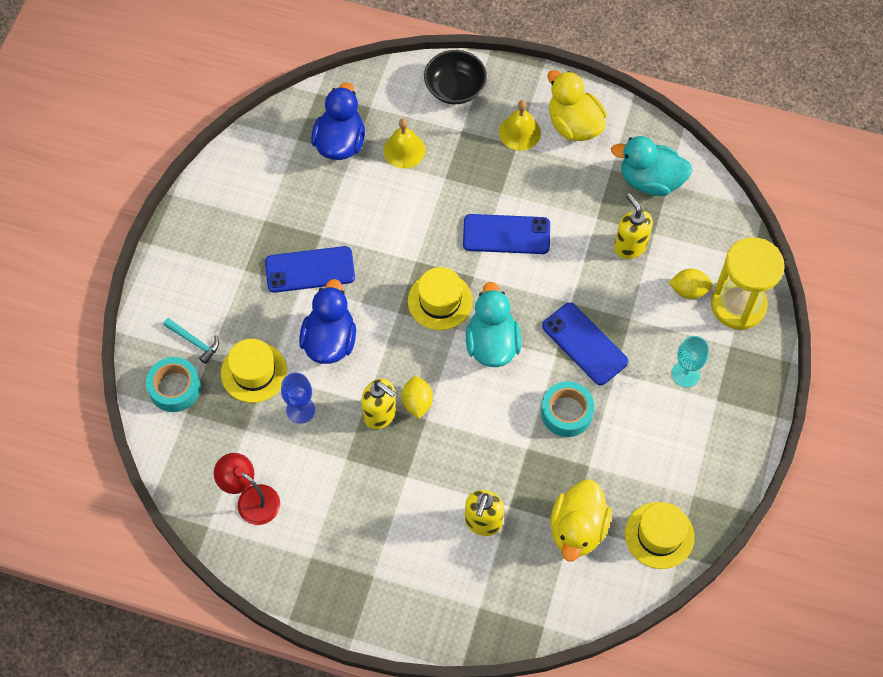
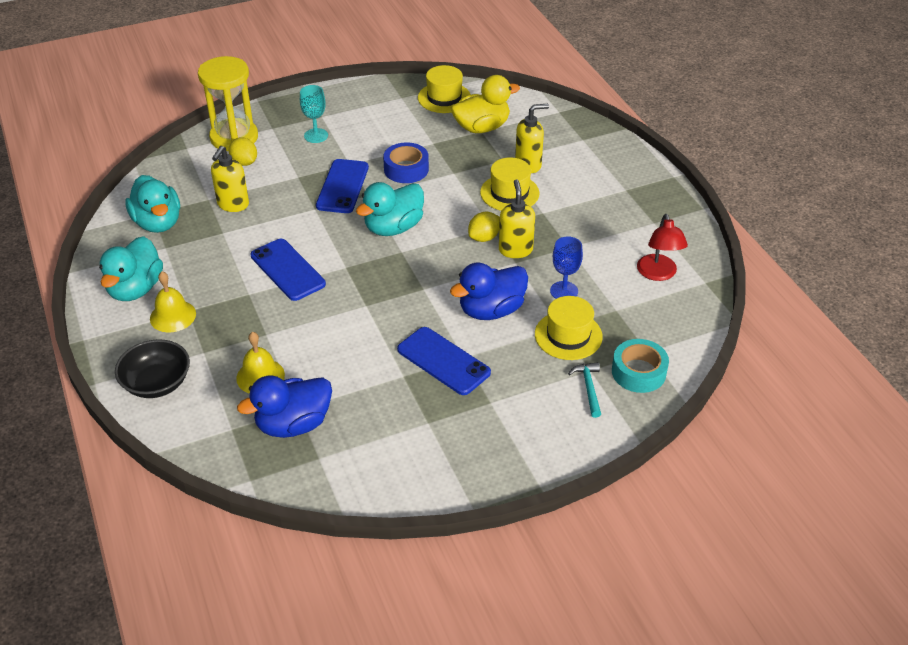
camera: 130 degrees left, 20 degrees down
yellow hat [408,267,473,330] -> yellow hat moved to [480,157,540,211]
turquoise tape [541,381,595,437] -> blue tape [383,142,429,183]
yellow duck [547,70,607,141] -> turquoise duck [99,236,163,301]

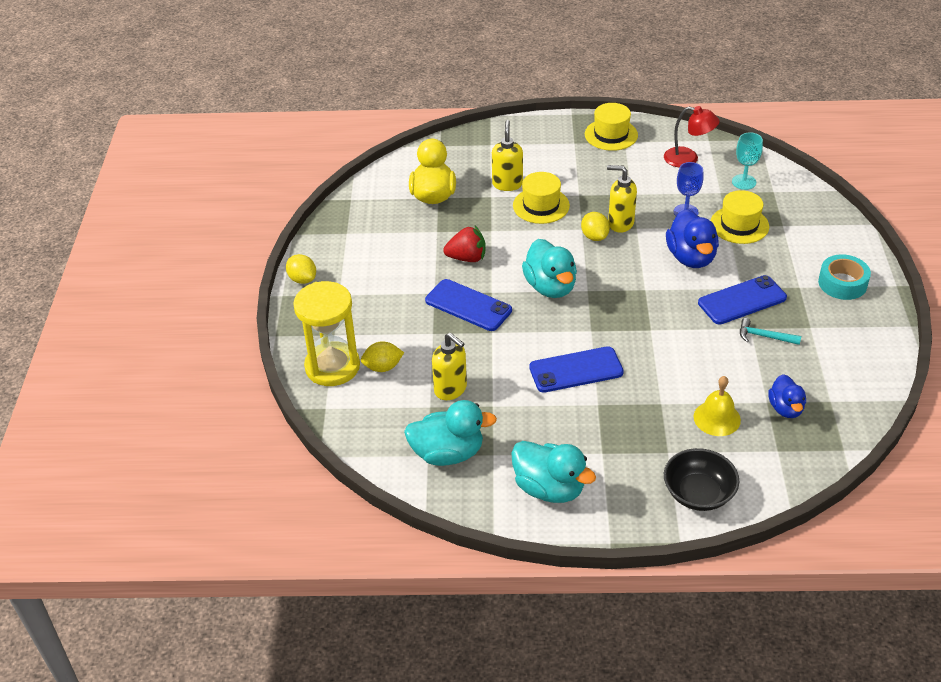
camera: 65 degrees left, 0 degrees up
yellow bell [150,272,196,333] -> none
blue duck [237,376,332,438] -> blue duck [768,374,806,418], size x0.63
turquoise goblet [300,85,328,143] -> turquoise goblet moved to [732,132,763,190]
blue tape [383,142,429,183] -> red strawberry [443,226,486,262]
yellow hat [418,65,471,113] -> yellow hat moved to [585,103,638,151]
turquoise hammer [568,362,601,418] -> turquoise hammer moved to [740,318,801,345]
turquoise tape [612,339,669,393] -> turquoise tape moved to [818,254,871,300]
none -> yellow lemon [286,254,316,284]

